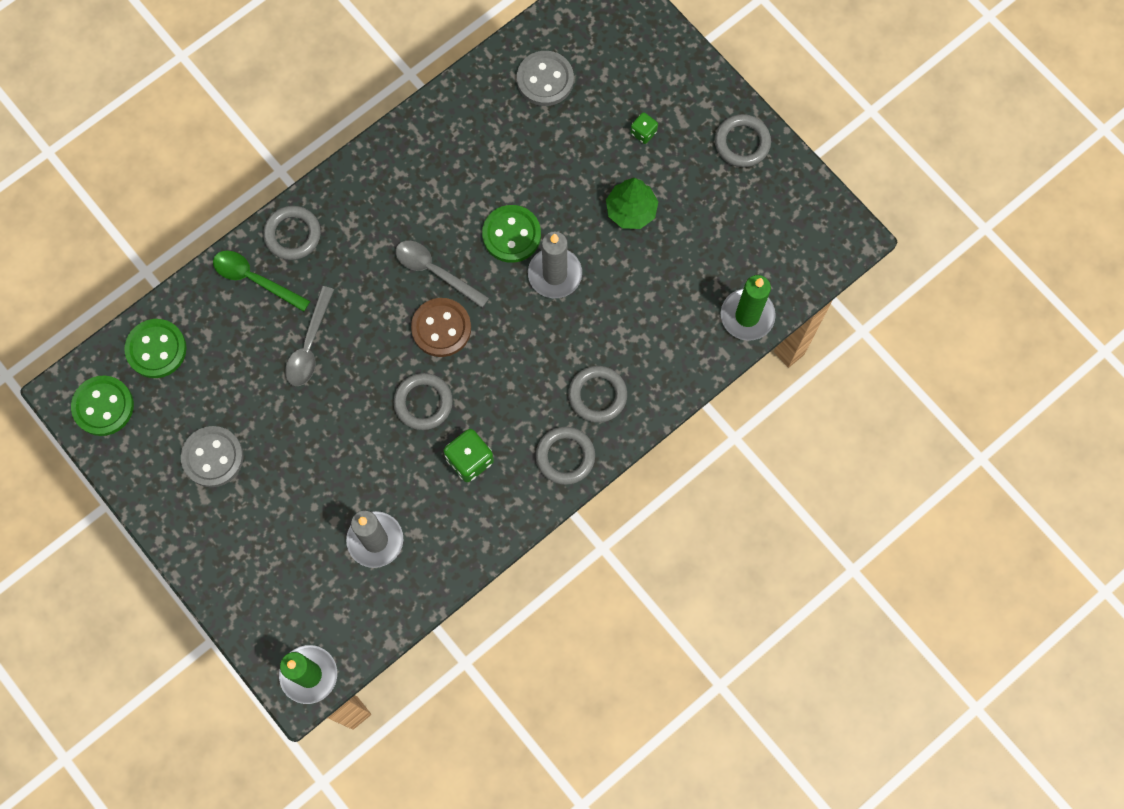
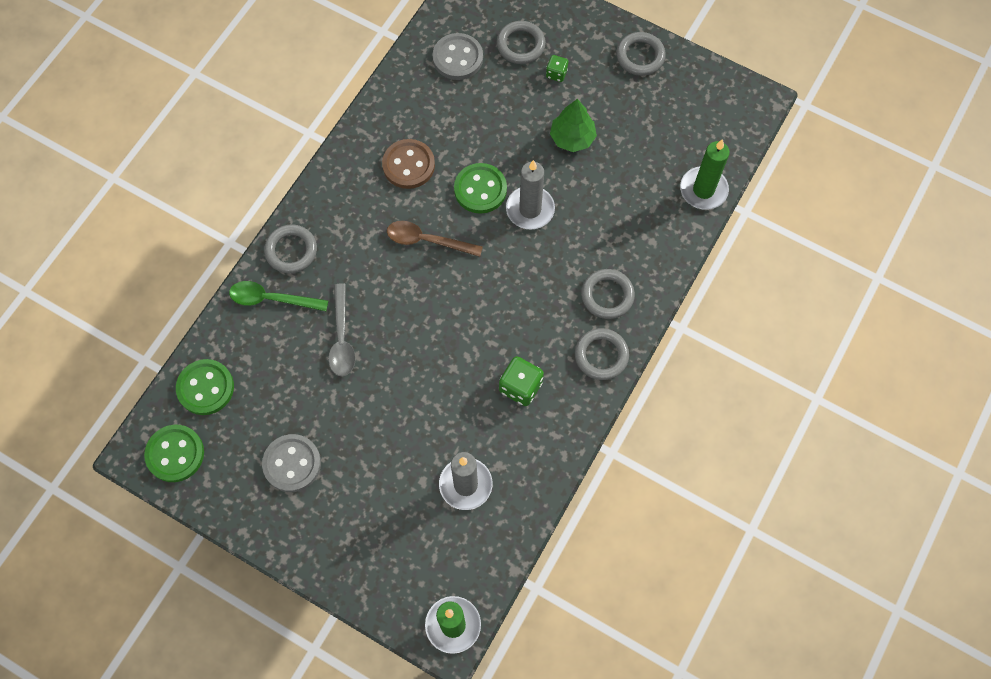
camera: 20 degrees left, 5 degrees down
grey ring [394,373,453,430] -> grey ring moved to [497,21,546,64]
grey spoon [396,240,489,308] -> brown spoon [387,221,483,257]
brown button [411,298,471,357] -> brown button moved to [382,139,435,189]

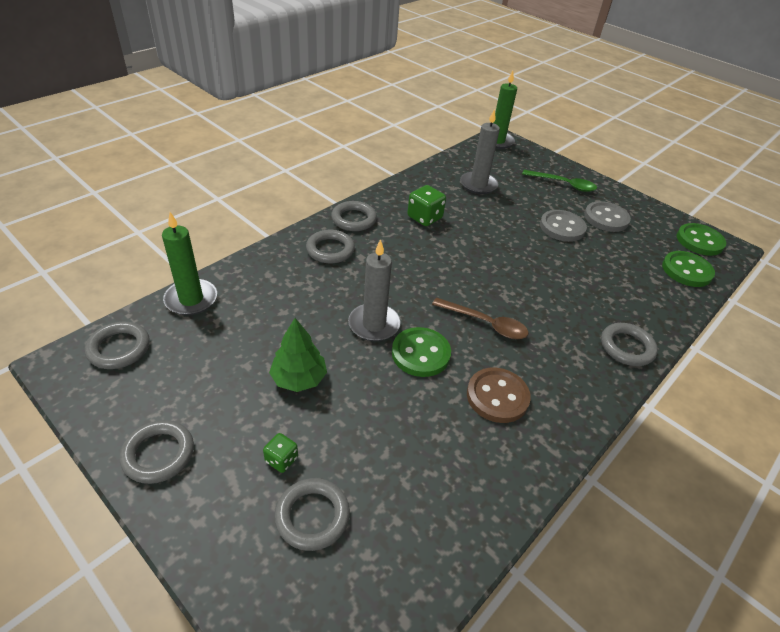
camera: 170 degrees left, 25 degrees down
green spoon [229,281,329,311] -> green spoon moved to [522,170,597,192]
grey spoon [328,283,356,376] -> none
grey button [432,33,483,80] -> grey button moved to [540,210,587,242]
none -> grey ring [85,322,150,369]

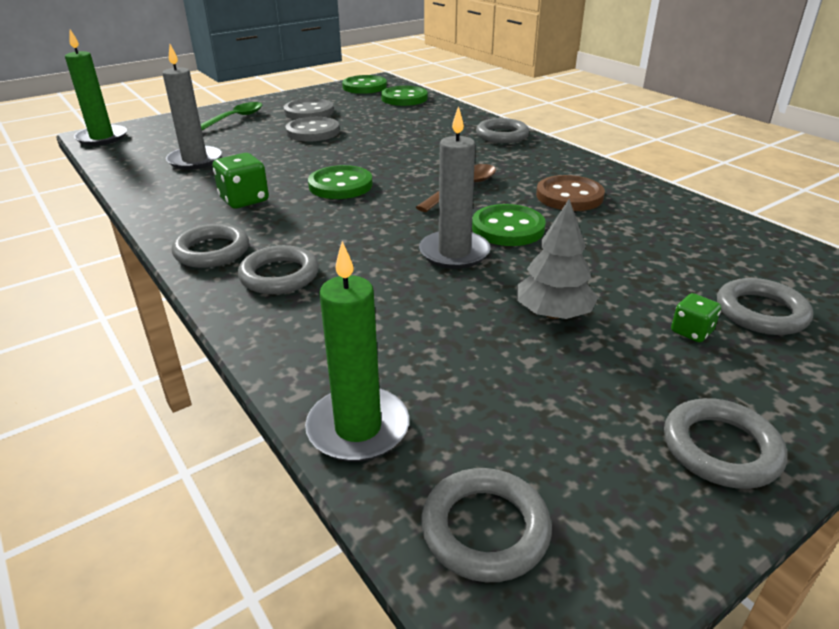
camera: 75 degrees left, 10 degrees down
green tree [269,318,327,392] -> grey tree [517,199,598,319]
none -> green button [308,165,373,199]

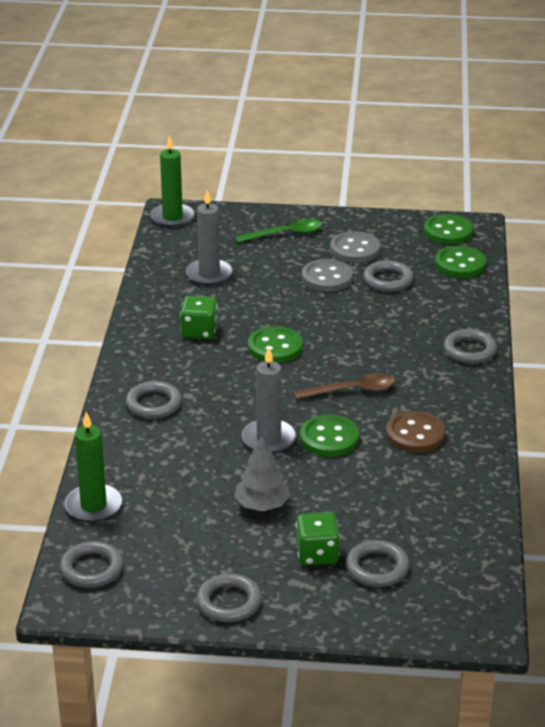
camera: 40 degrees right, 0 degrees up
grey ring [172,224,249,268] -> grey ring moved to [363,260,414,292]
green dice [671,293,721,342] -> green dice [296,512,340,566], size x1.70

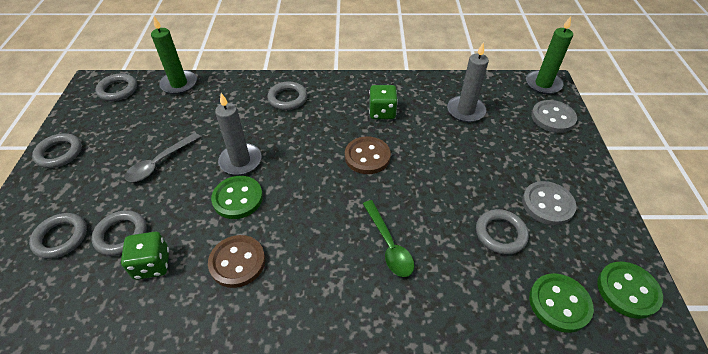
camera: 85 degrees right, 15 degrees up
grey tree [234,437,290,511] -> grey spoon [125,133,200,182]
green spoon [235,219,322,243] -> green spoon moved to [363,200,414,277]
green button [248,326,303,363] -> brown button [345,137,391,174]
brown spoon [294,373,395,399] -> none
green dice [296,512,340,566] -> green dice moved to [121,232,169,280]
grey button [302,259,353,292] -> grey button moved to [531,100,577,133]
grey ring [444,329,497,364] -> grey ring moved to [92,210,147,256]

